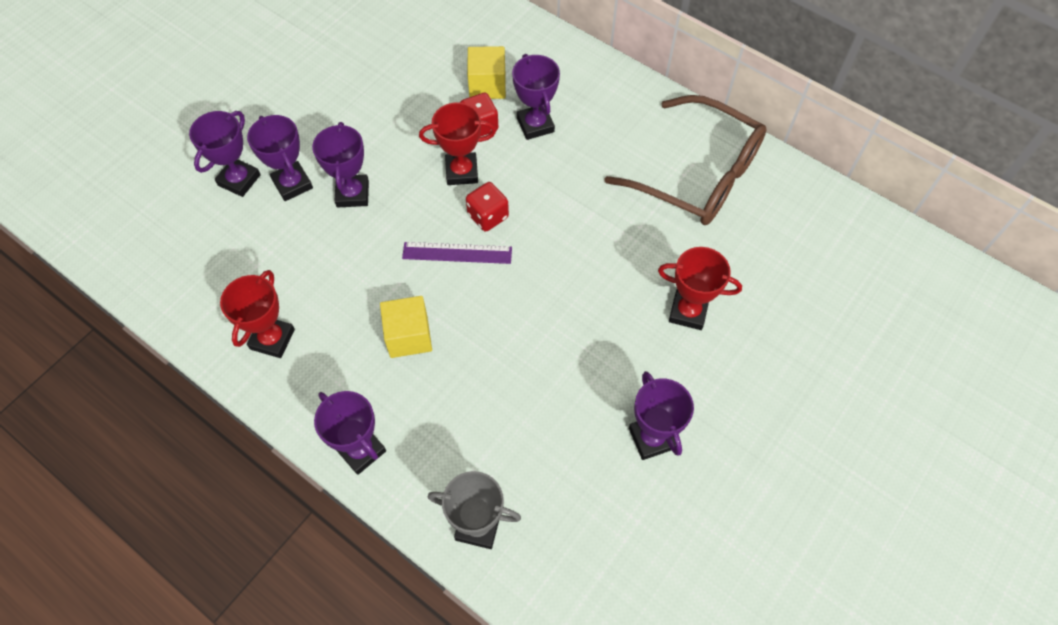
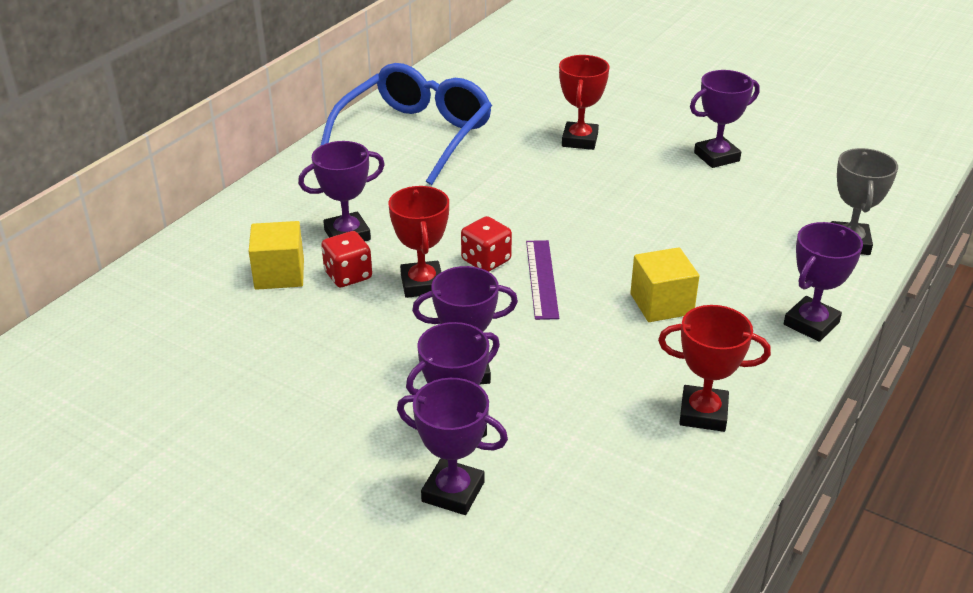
camera: 95 degrees left, 25 degrees down
brown glasses [605,95,767,225] -> blue glasses [320,63,492,185]

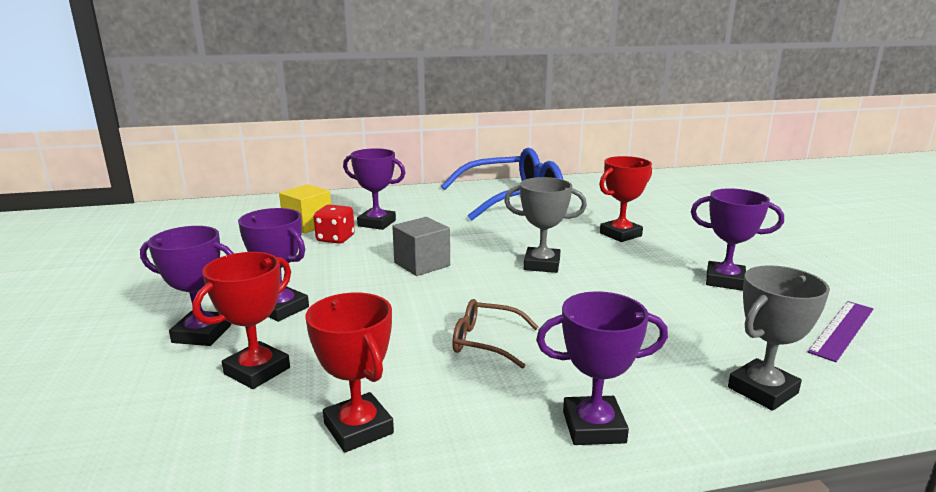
camera: 45 degrees right, 15 degrees down
red trophy [389,186,449,298] -> red trophy moved to [192,252,291,389]
purple trophy [397,378,508,515] -> none
red dice [461,216,512,272] -> grey cube [392,217,450,276]
purple ruler [526,240,559,320] -> purple ruler moved to [808,301,873,362]
yellow cube [630,247,699,322] -> brown glasses [452,299,539,369]
none -> grey trophy [504,177,587,273]

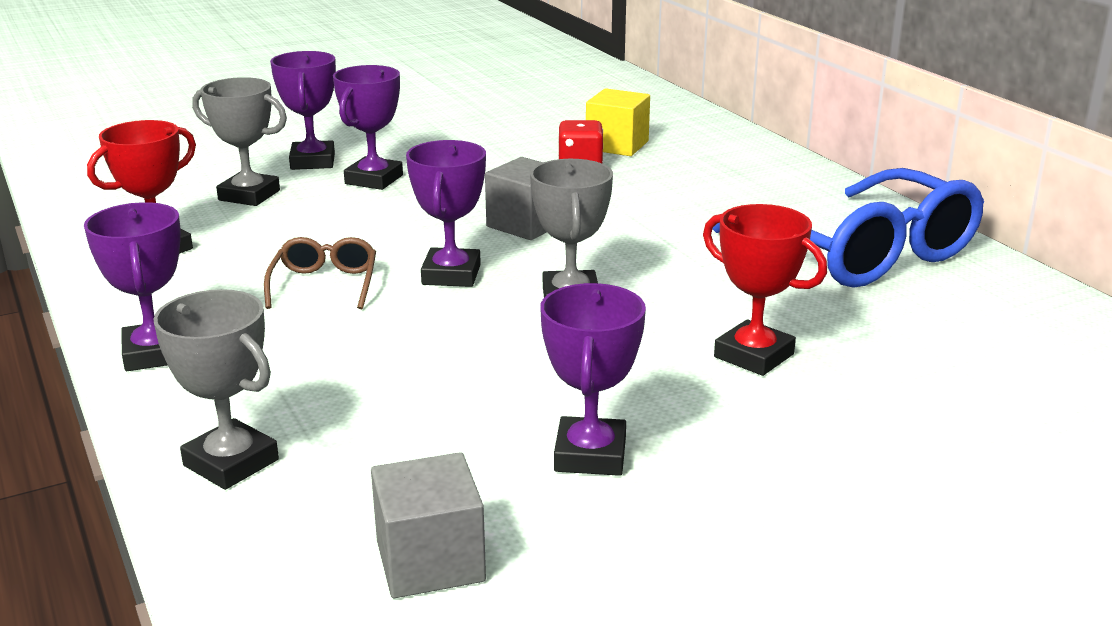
camera: 75 degrees right, 5 degrees up
red trophy [192,252,291,389] -> grey trophy [192,77,287,206]
purple trophy [343,148,405,230] -> purple trophy moved to [406,140,486,287]
purple ruler [808,301,873,362] -> grey cube [371,452,486,598]

